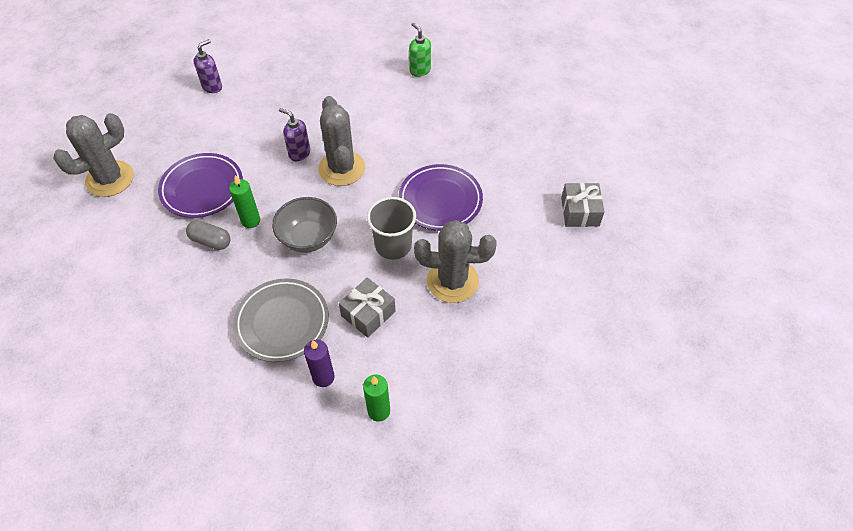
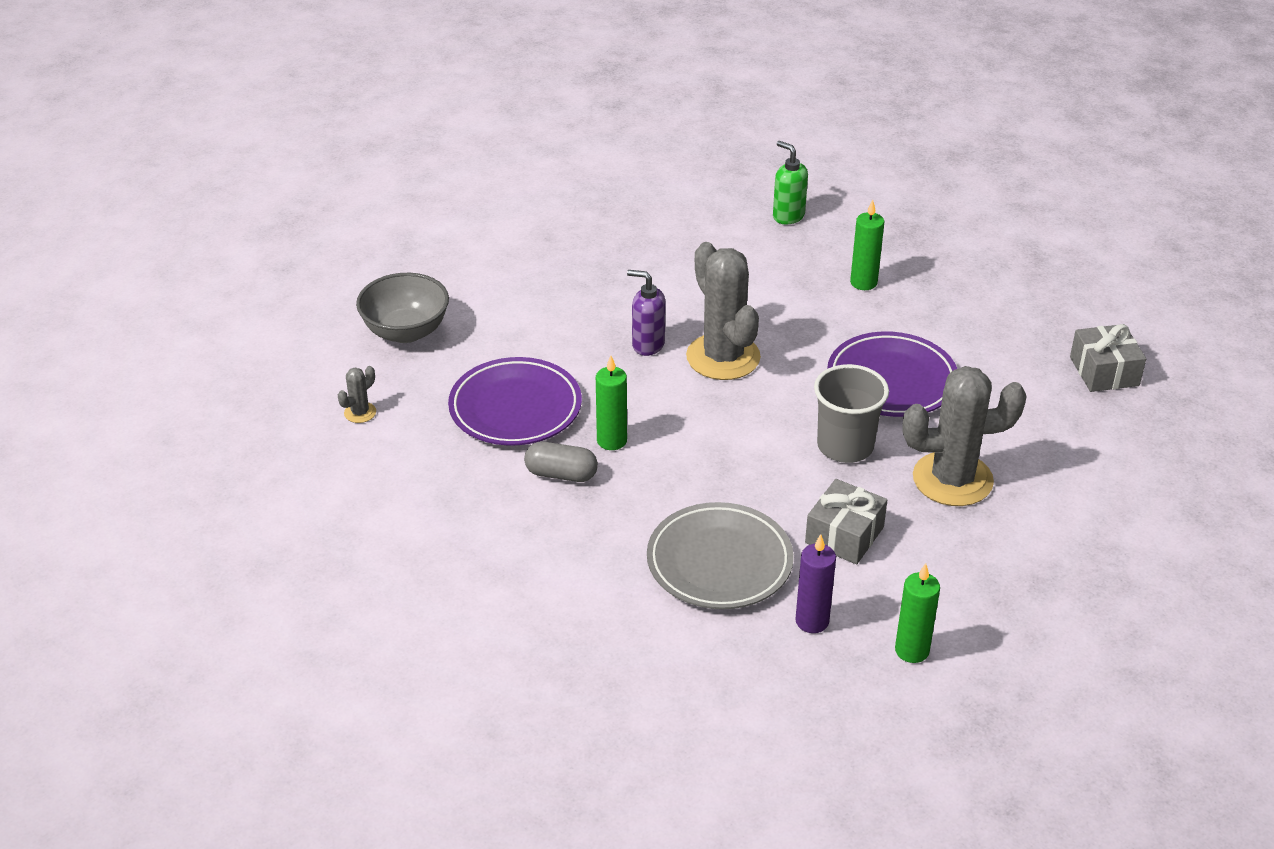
camera: 10 degrees left, 15 degrees down
grey cactus [53,113,134,197] -> grey cactus [338,366,376,423], size x0.42
purple soap dispenser [194,39,222,93] -> none
grey bowl [272,197,337,253] -> grey bowl moved to [356,273,449,343]
none -> green candle [850,200,885,290]

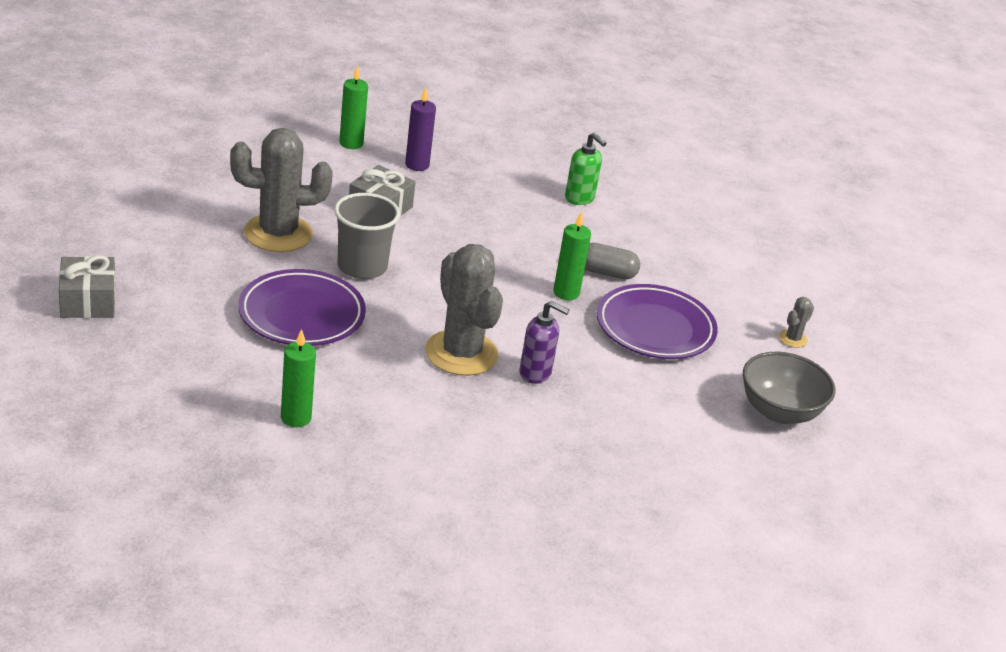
camera: 175 degrees right, 5 degrees down
grey plate [647,502,794,609] -> none
green soap dispenser [773,141,808,224] -> green soap dispenser moved to [565,133,606,205]

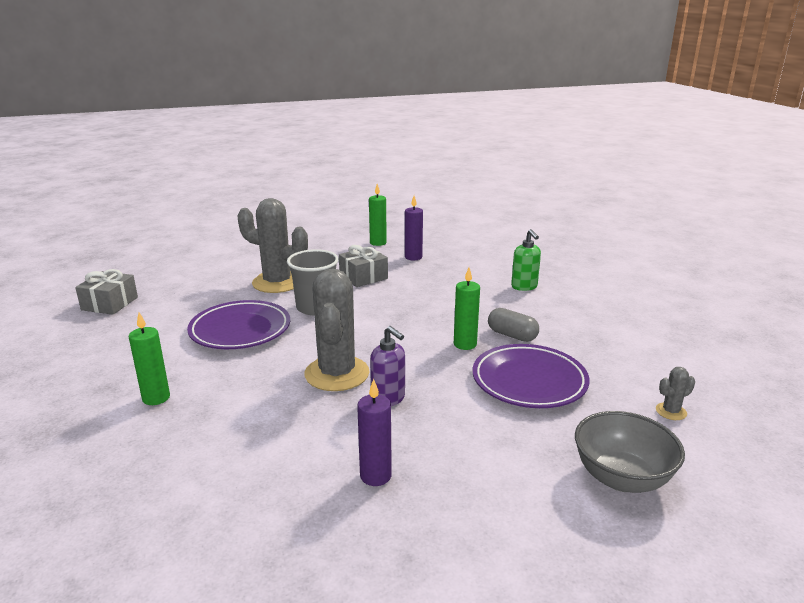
camera: 30 degrees right, 10 degrees down
none -> purple candle [357,379,392,486]

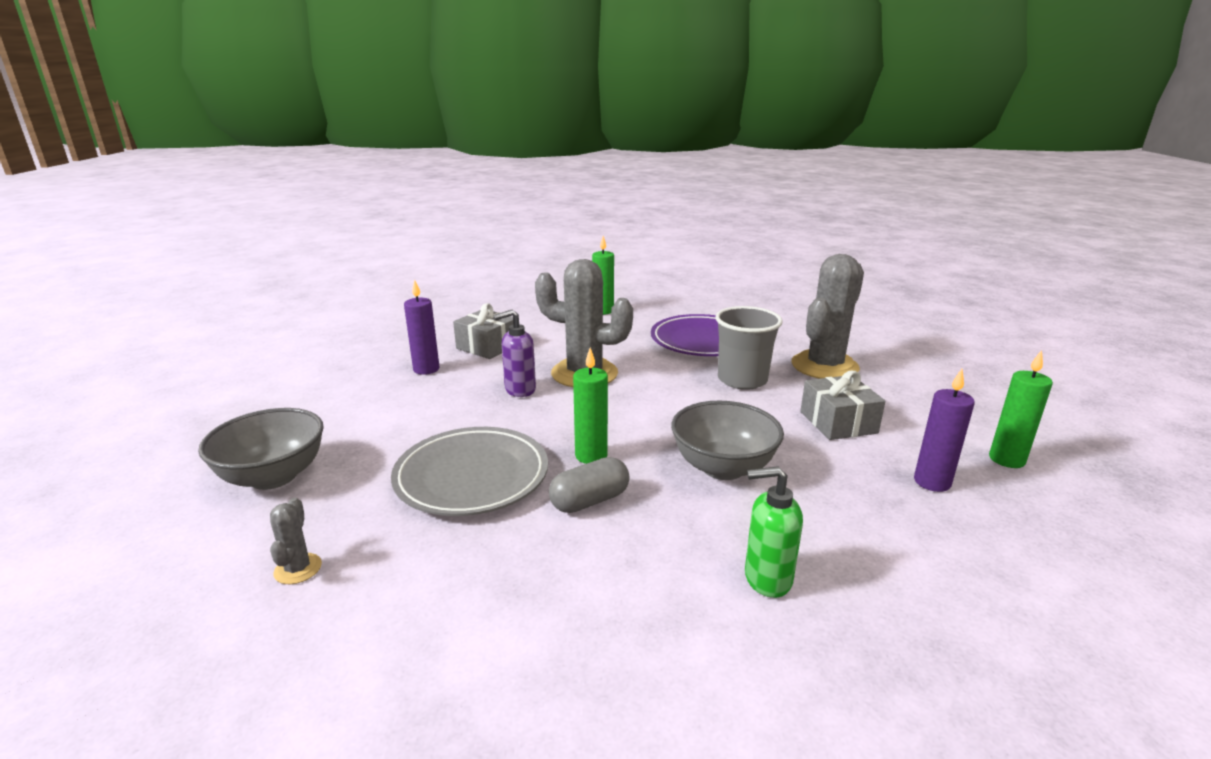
camera: 110 degrees right, 0 degrees up
grey gift [75,269,138,315] -> grey gift moved to [453,303,513,359]
purple plate [473,344,589,408] -> grey plate [391,427,548,516]
none -> grey bowl [671,401,784,480]

